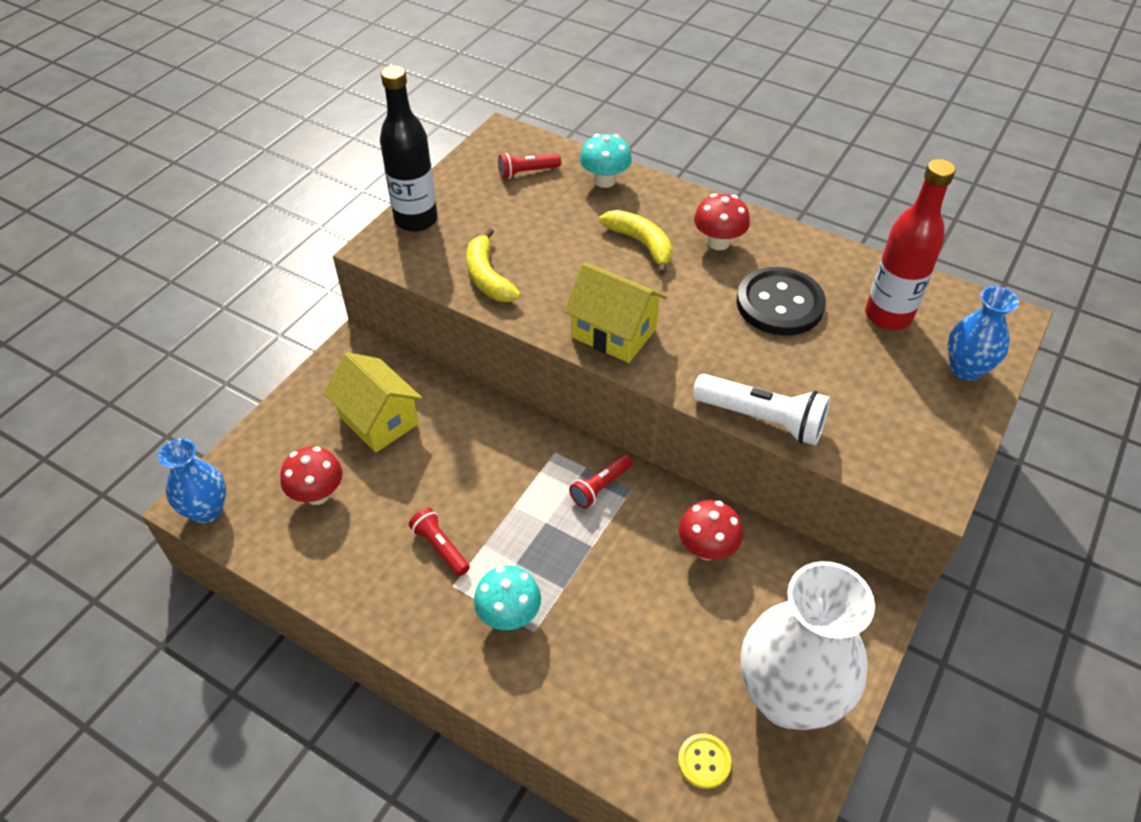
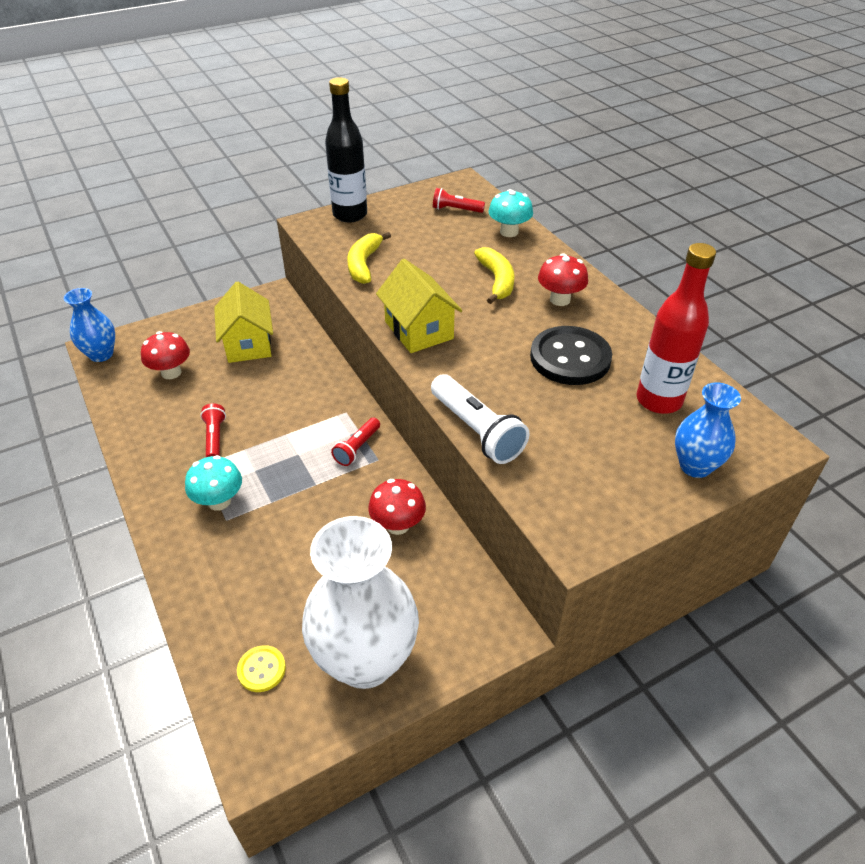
camera: 30 degrees right, 5 degrees down
red flashlight [569,454,633,508] -> red flashlight turned 45 degrees counterclockwise [331,418,380,466]

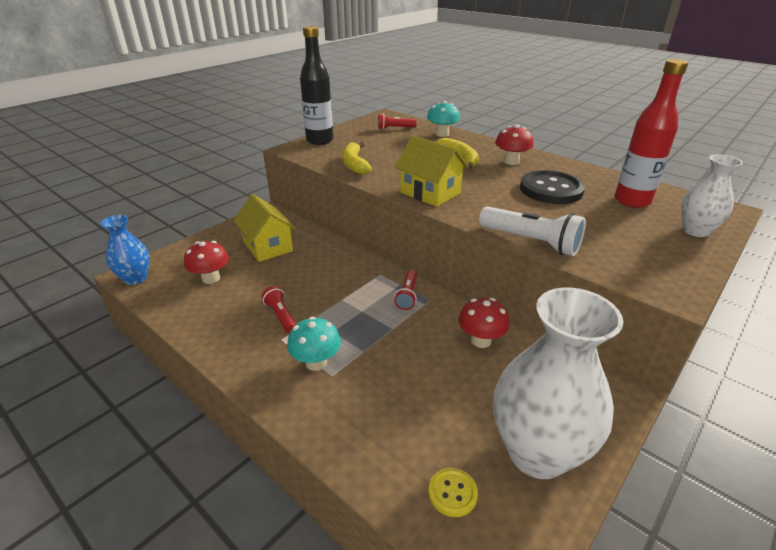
camera: 20 degrees left, 10 degrees down
blue vase [675,382,741,478] -> white vase [681,155,743,237]

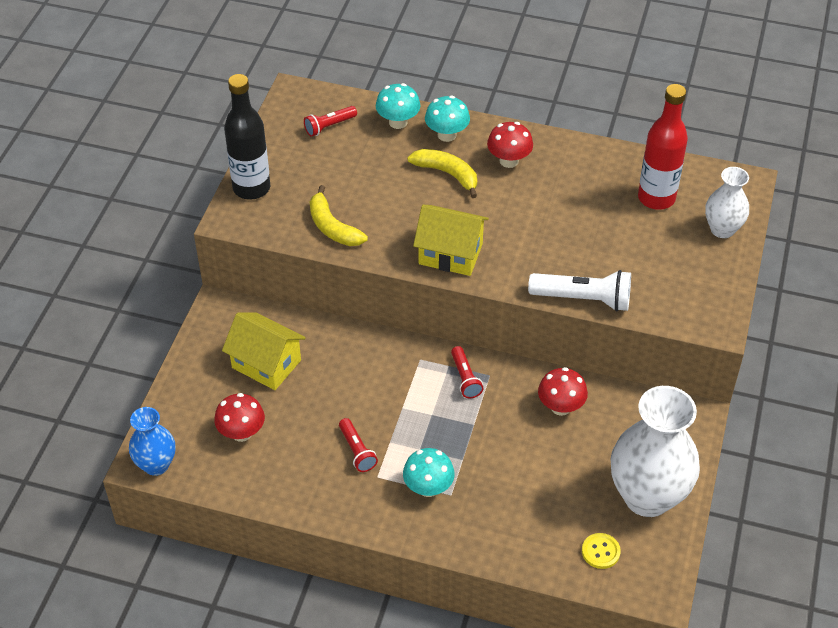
camera: 25 degrees left, 15 degrees up
red flashlight [262,286,296,333] -> red flashlight turned 150 degrees counterclockwise [339,418,378,472]
black button [520,170,585,204] -> none
none -> turquoise mushroom [425,96,470,142]

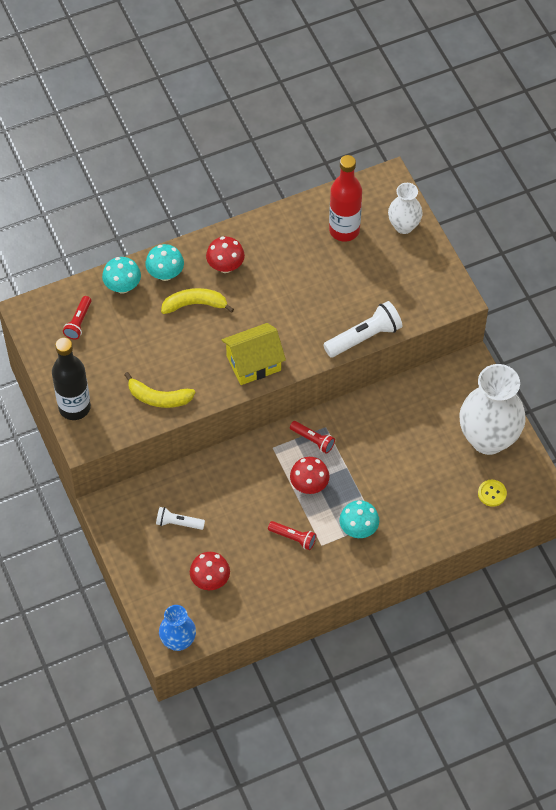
camera: 40 degrees left, 10 degrees up
yellow house [222,312,306,390] -> white flashlight [156,507,205,530]
red mushroom [538,367,588,416] -> red mushroom moved to [290,457,329,494]

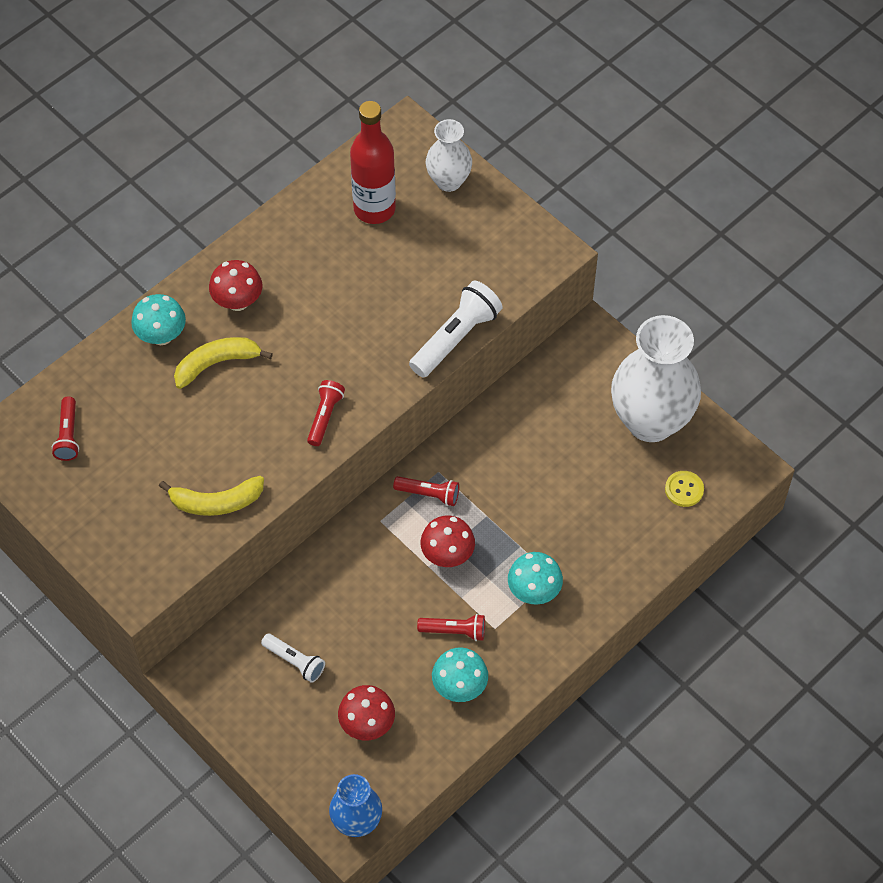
camera: 20 degrees left, 0 degrees up
black bottle [52,337,91,420] -> none
turquoise mushroom [102,257,141,294] -> turquoise mushroom moved to [432,648,488,702]
white flashlight [156,507,205,530] -> white flashlight turned 135 degrees counterclockwise [261,634,325,683]
yellow house [222,323,286,385] -> red flashlight [307,380,345,446]

